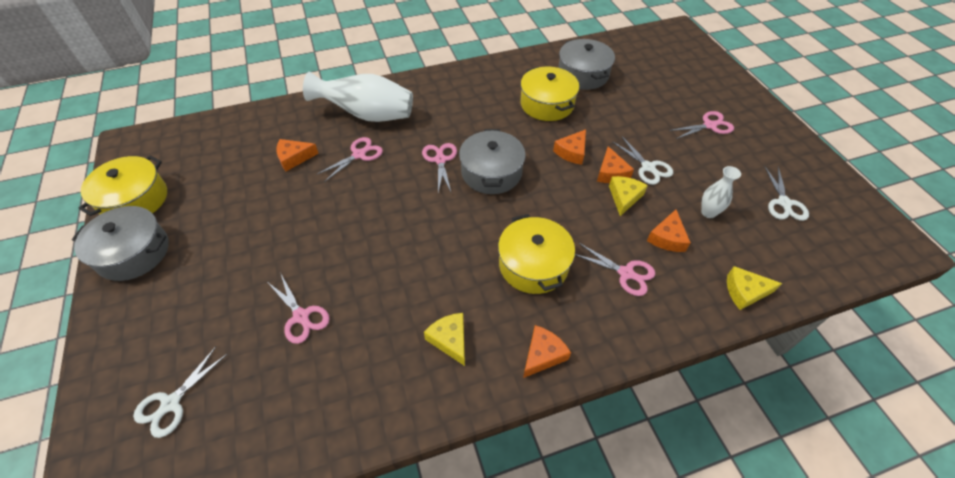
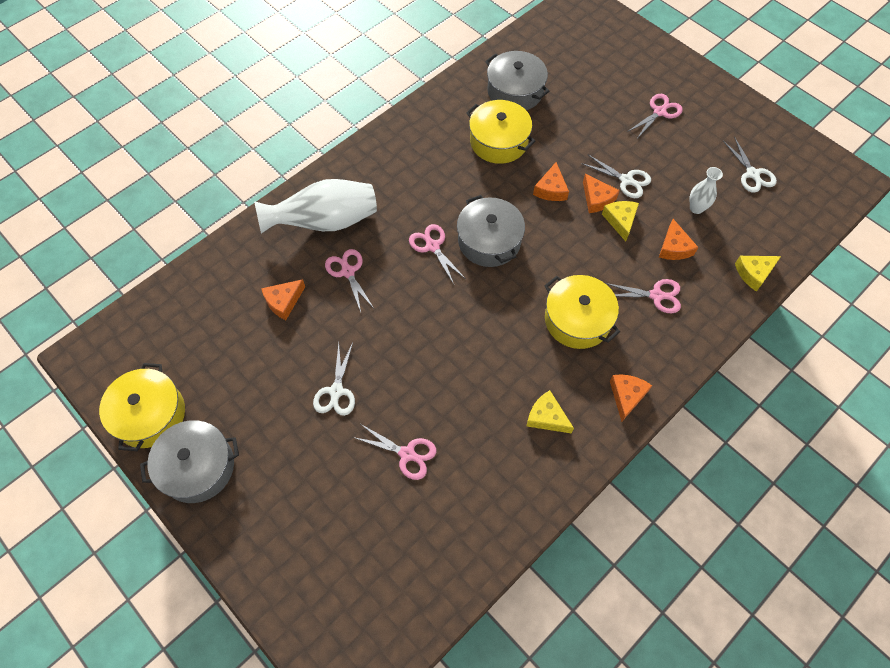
camera: 25 degrees left, 10 degrees up
white scissors [133,346,227,438] -> white scissors moved to [313,343,355,416]
pink scissors [316,137,383,182] -> pink scissors turned 45 degrees counterclockwise [325,249,374,312]

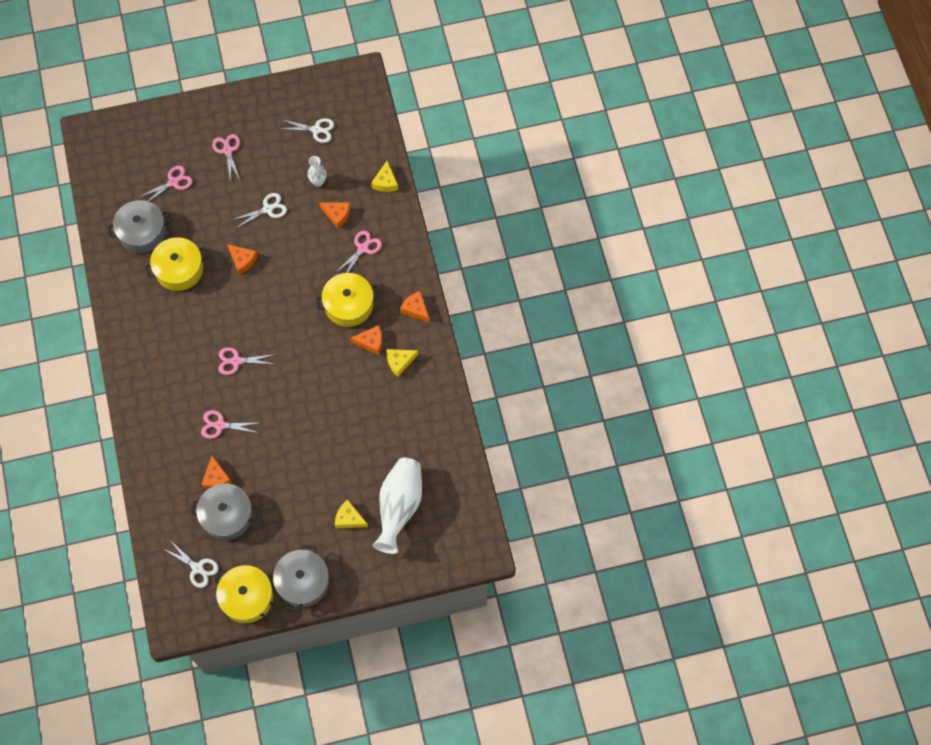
camera: 60 degrees left, 5 degrees up
white vase [254,179,377,234] -> white vase moved to [373,458,422,554]
white scissors [313,343,355,416] -> white scissors moved to [164,540,219,588]
pink scissors [353,424,436,480] -> pink scissors moved to [139,166,193,201]
grey pot [457,195,525,267] -> grey pot moved to [191,483,258,540]
orange cheese [583,174,620,213] -> orange cheese moved to [350,325,382,355]
yellow cheese [602,201,639,241] -> yellow cheese moved to [335,499,368,528]

